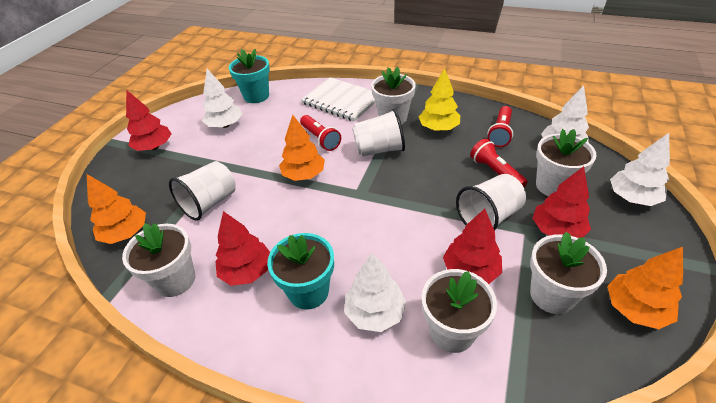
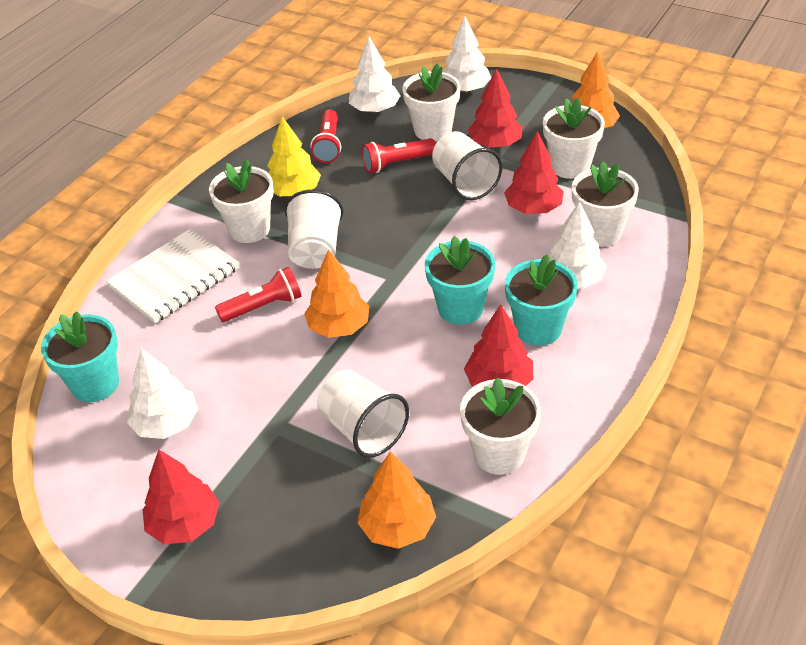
camera: 80 degrees left, 0 degrees up
red flashlight [487,106,513,147] -> red flashlight turned 60 degrees clockwise [310,109,341,163]
none -> turquoise flower pot [425,236,495,325]

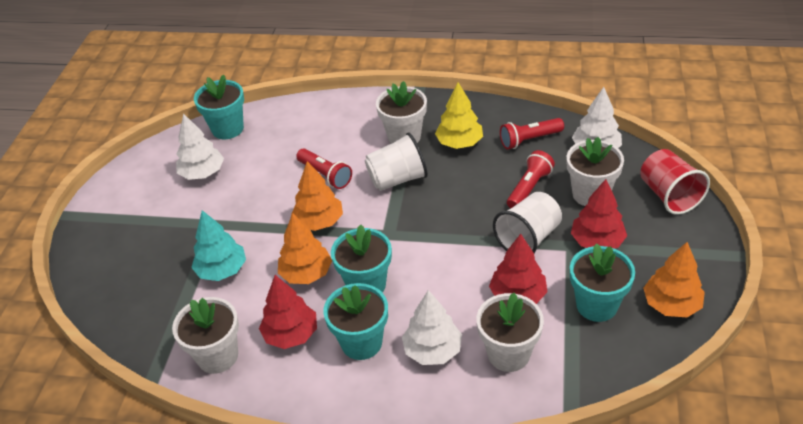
camera: 70 degrees right, 0 degrees up
white notebook [106,228,239,323] -> none
red tree [142,450,220,544] -> none
white cup [317,369,409,458] -> turquoise tree [191,210,246,281]
orange tree [358,451,436,549] -> orange tree moved to [278,213,332,284]
red flashlight [362,138,436,173] -> red flashlight turned 75 degrees clockwise [507,150,555,208]
white tree [442,16,492,93] -> red cup [640,149,710,215]
white flower pot [543,98,605,179] -> turquoise flower pot [570,243,635,322]

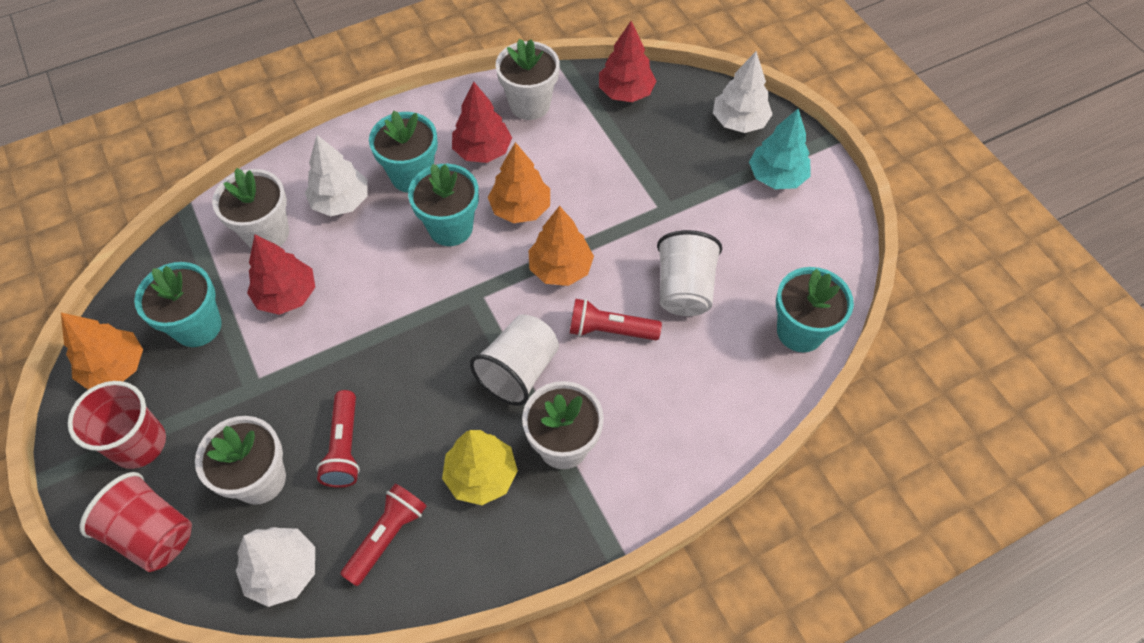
camera: 140 degrees right, 15 degrees up
white tree [176,113,224,180] -> white tree moved to [713,51,773,133]
turquoise tree [191,210,246,281] -> turquoise tree moved to [749,109,810,189]
white cup [493,192,562,253] -> white cup moved to [657,230,722,316]
red tree [571,179,627,249] -> red tree moved to [599,21,656,102]
none -> red cup [68,381,166,469]

